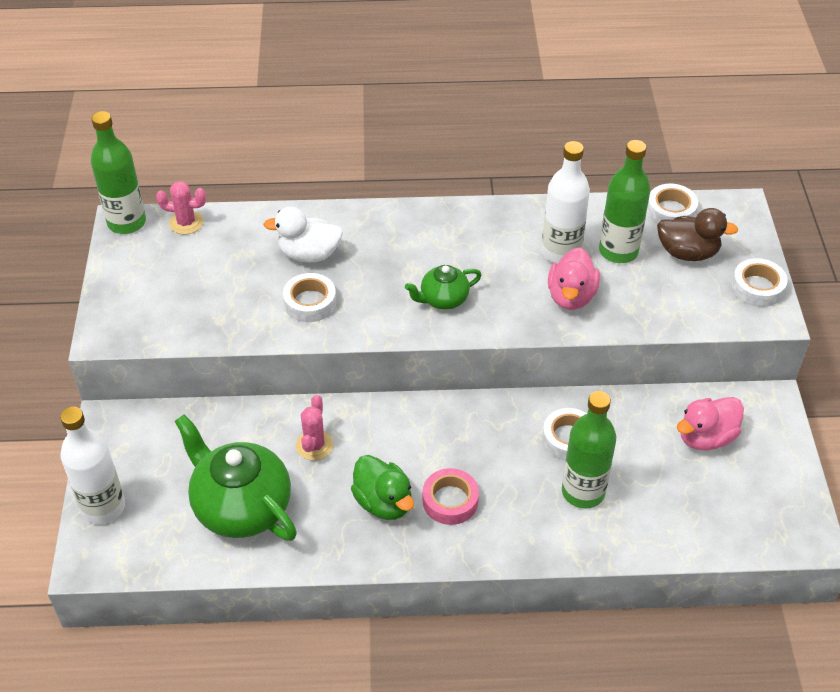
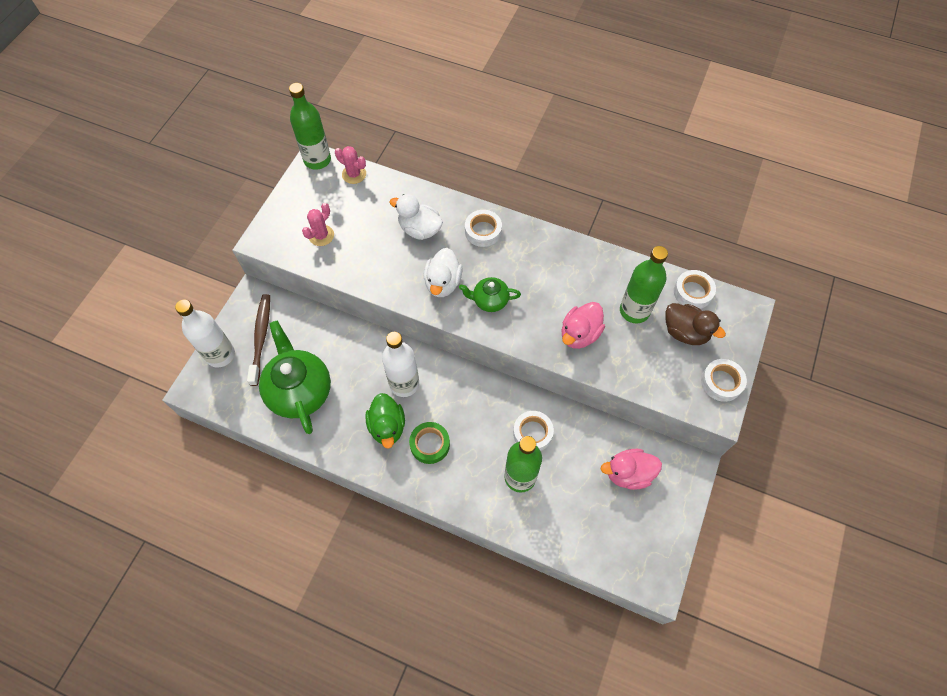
camera: 25 degrees right, 15 degrees up
white tape [283,273,336,322] -> white tape moved to [465,210,502,247]
pink cactus [296,395,333,460] -> pink cactus moved to [302,203,334,246]
pink tape [423,468,479,525] -> green tape [409,422,450,464]
white bottle [542,141,590,264] -> white bottle moved to [382,332,419,397]
none -> brown toothbrush [247,294,270,386]
none -> white duck [424,248,463,297]

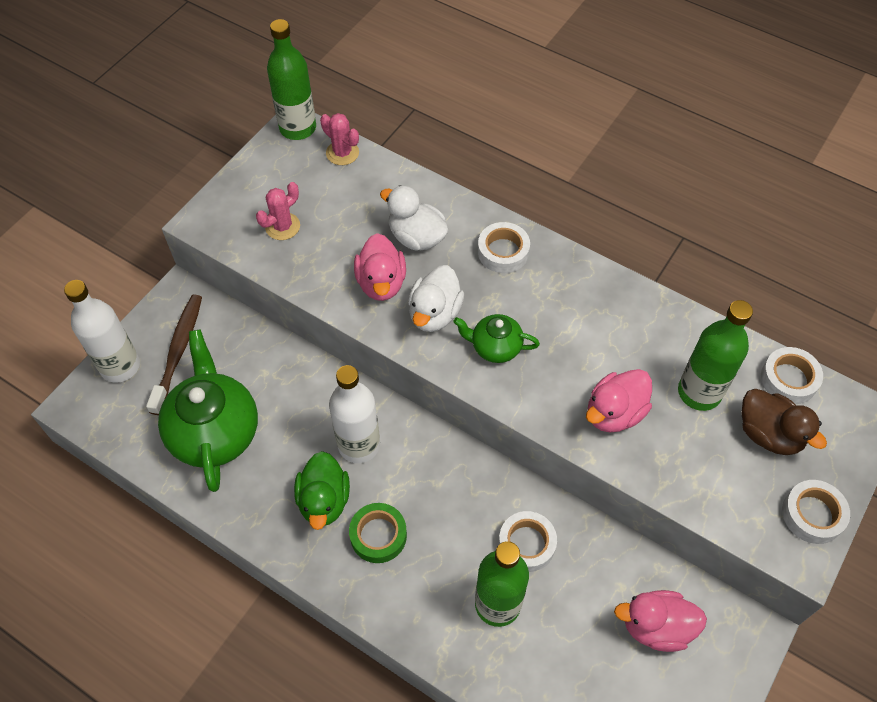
camera: 10 degrees right, 5 degrees down
none -> pink duck [354,233,406,301]

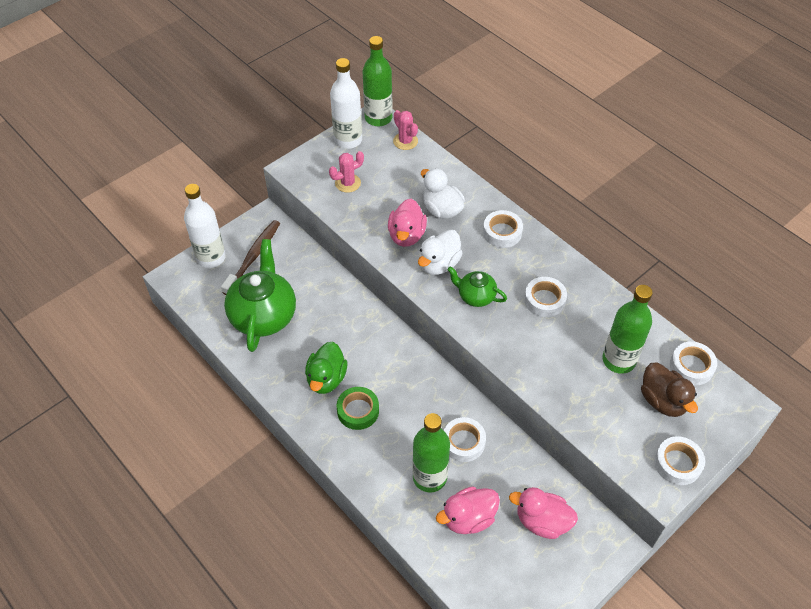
camera: 15 degrees right, 5 degrees down
white bottle [329,365,380,463] -> white bottle moved to [330,58,362,149]
pink duck [586,369,652,432] -> pink duck moved to [436,486,500,534]
none -> white tape [524,277,567,317]

